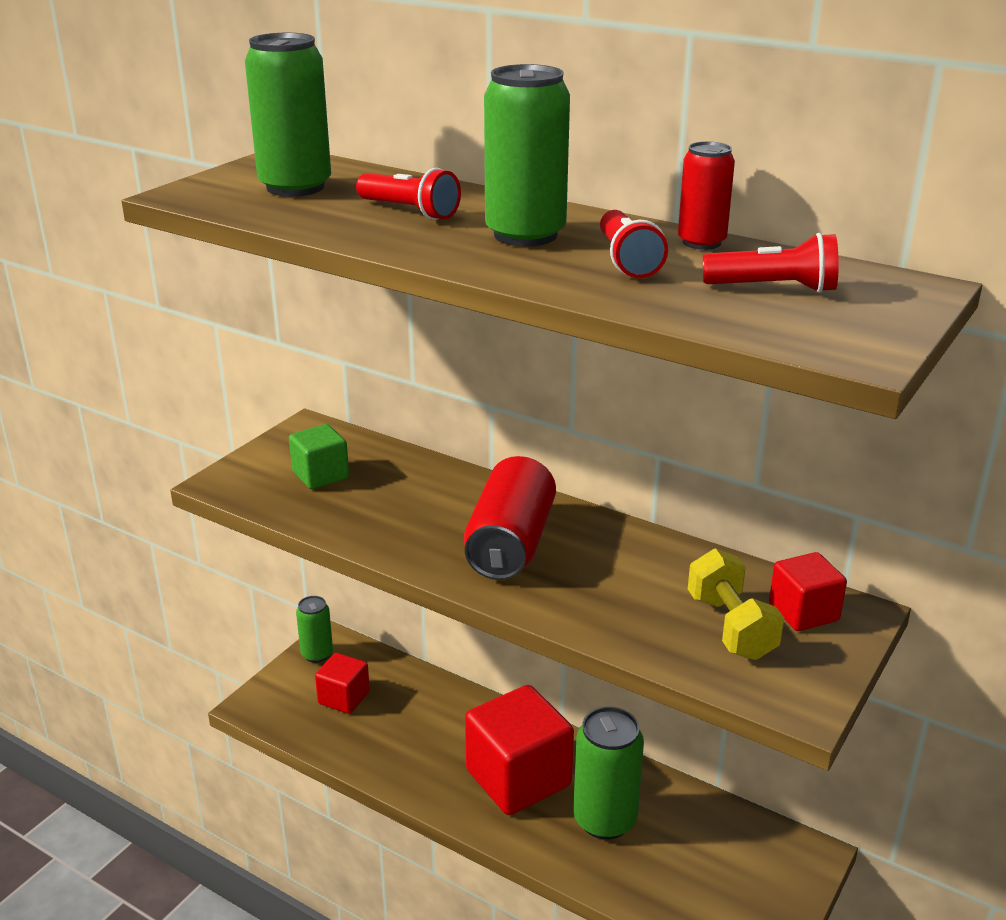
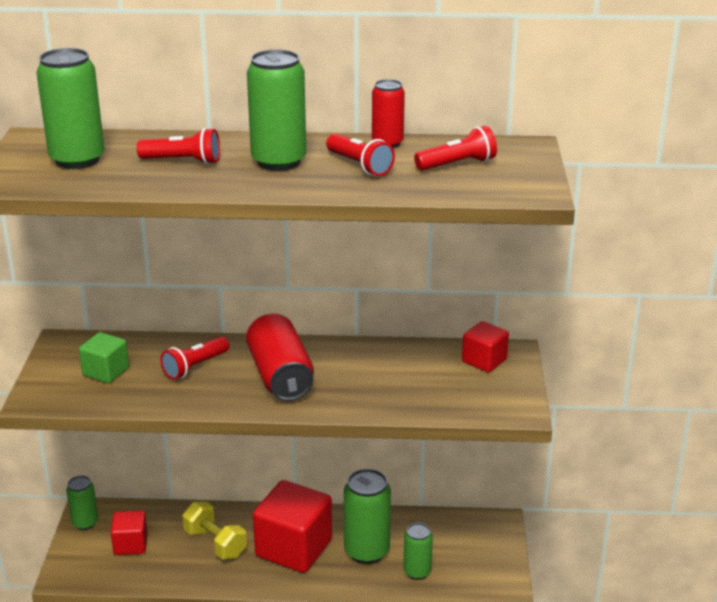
camera: 30 degrees left, 0 degrees up
yellow dumbbell [688,548,784,660] -> yellow dumbbell moved to [182,502,247,560]
none -> red flashlight [160,336,229,380]
none -> green can [403,523,433,580]

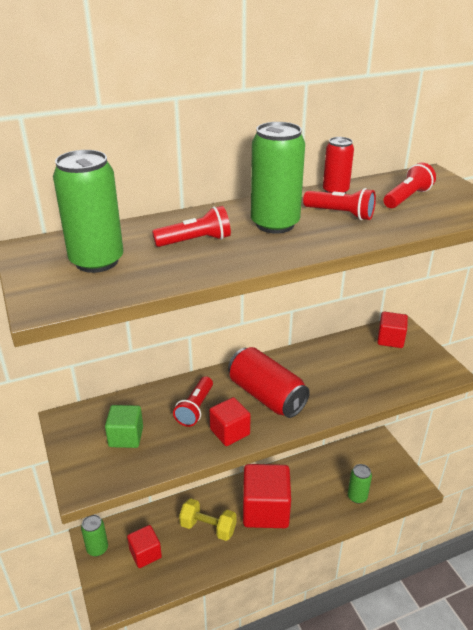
camera: 25 degrees left, 5 degrees up
green can [344,469,391,564] -> none
none -> red cube [209,397,251,446]

